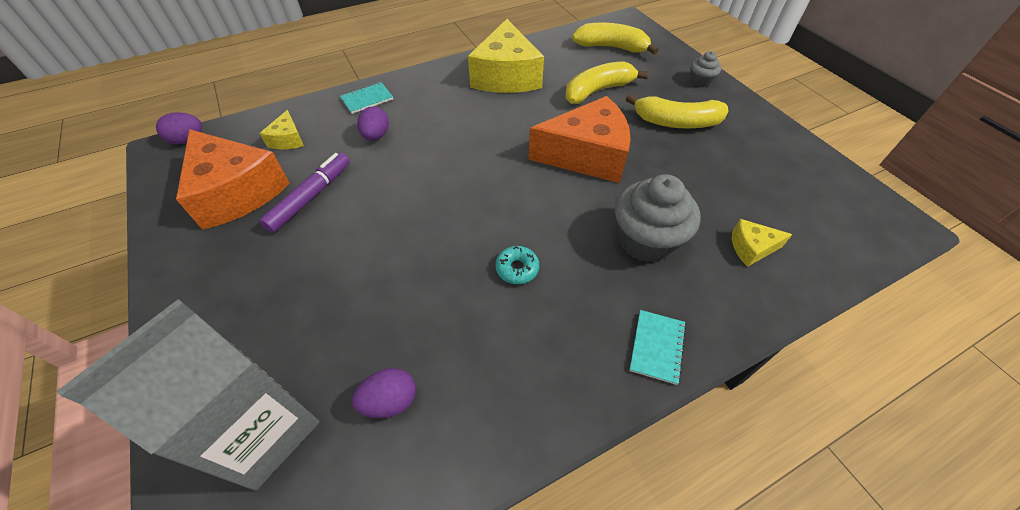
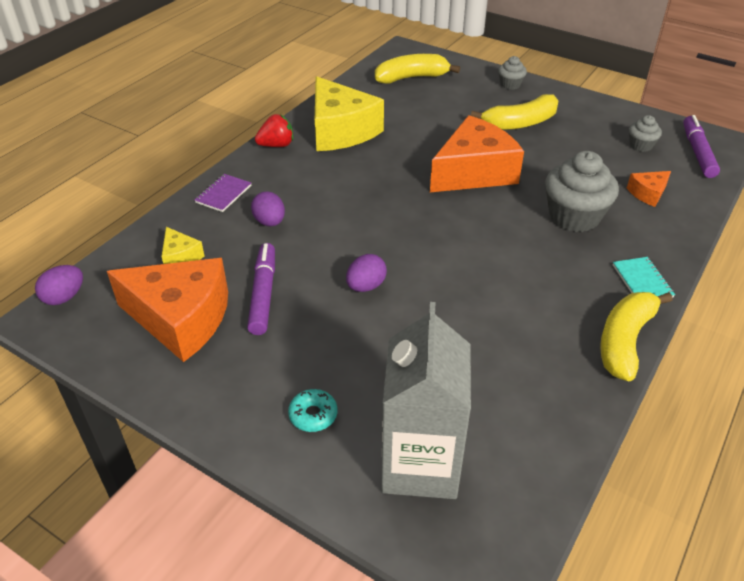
camera: 30 degrees left, 10 degrees down
turquoise notebook [340,82,393,114] -> purple notebook [195,174,251,212]
purple egg [352,368,416,418] -> purple egg moved to [346,254,387,292]
turquoise donut [495,246,539,284] -> turquoise donut moved to [288,389,337,432]
yellow banana [565,61,648,104] -> yellow banana moved to [600,292,673,381]
yellow cheese [732,219,793,267] -> orange cheese [627,171,671,207]
none -> red strawberry [255,114,293,147]
none -> grey cupcake [629,115,662,152]
none -> purple marker [683,115,720,178]

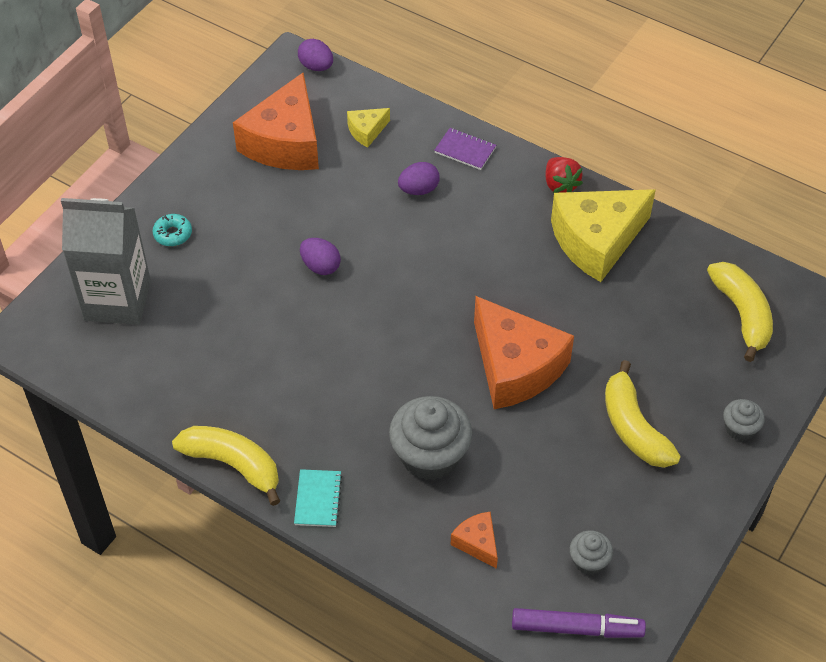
camera: 90 degrees right, 10 degrees up
purple marker [247,243,275,335] -> none
turquoise notebook [613,257,675,298] -> turquoise notebook turned 75 degrees counterclockwise [294,469,343,527]

